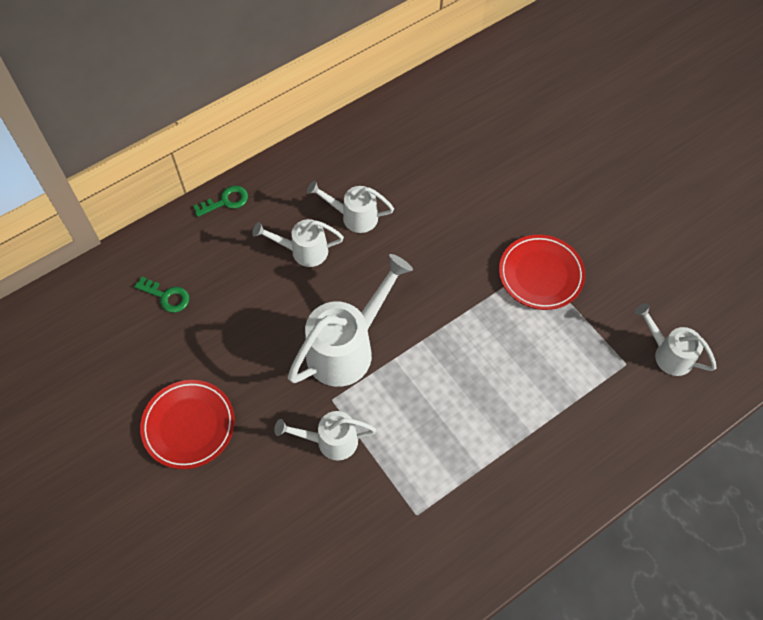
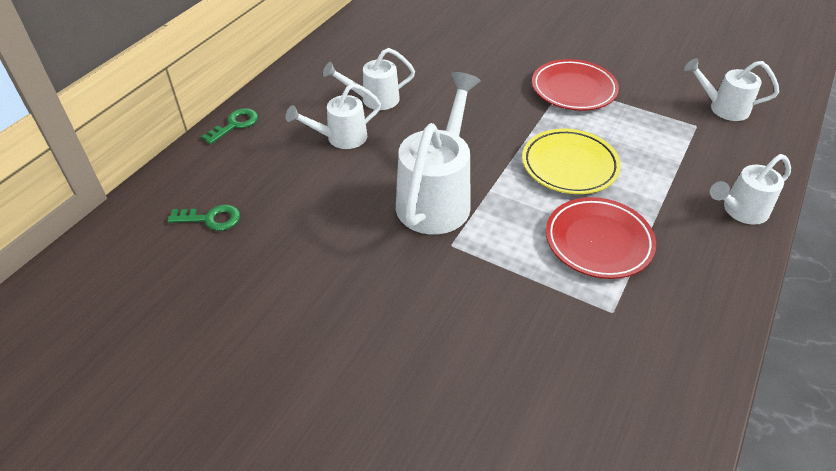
camera: 25 degrees left, 15 degrees down
red plate [140,380,235,469] -> red plate moved to [546,197,656,279]
white watering can [274,411,376,461] -> white watering can moved to [710,154,791,225]
none -> yellow plate [522,129,621,194]

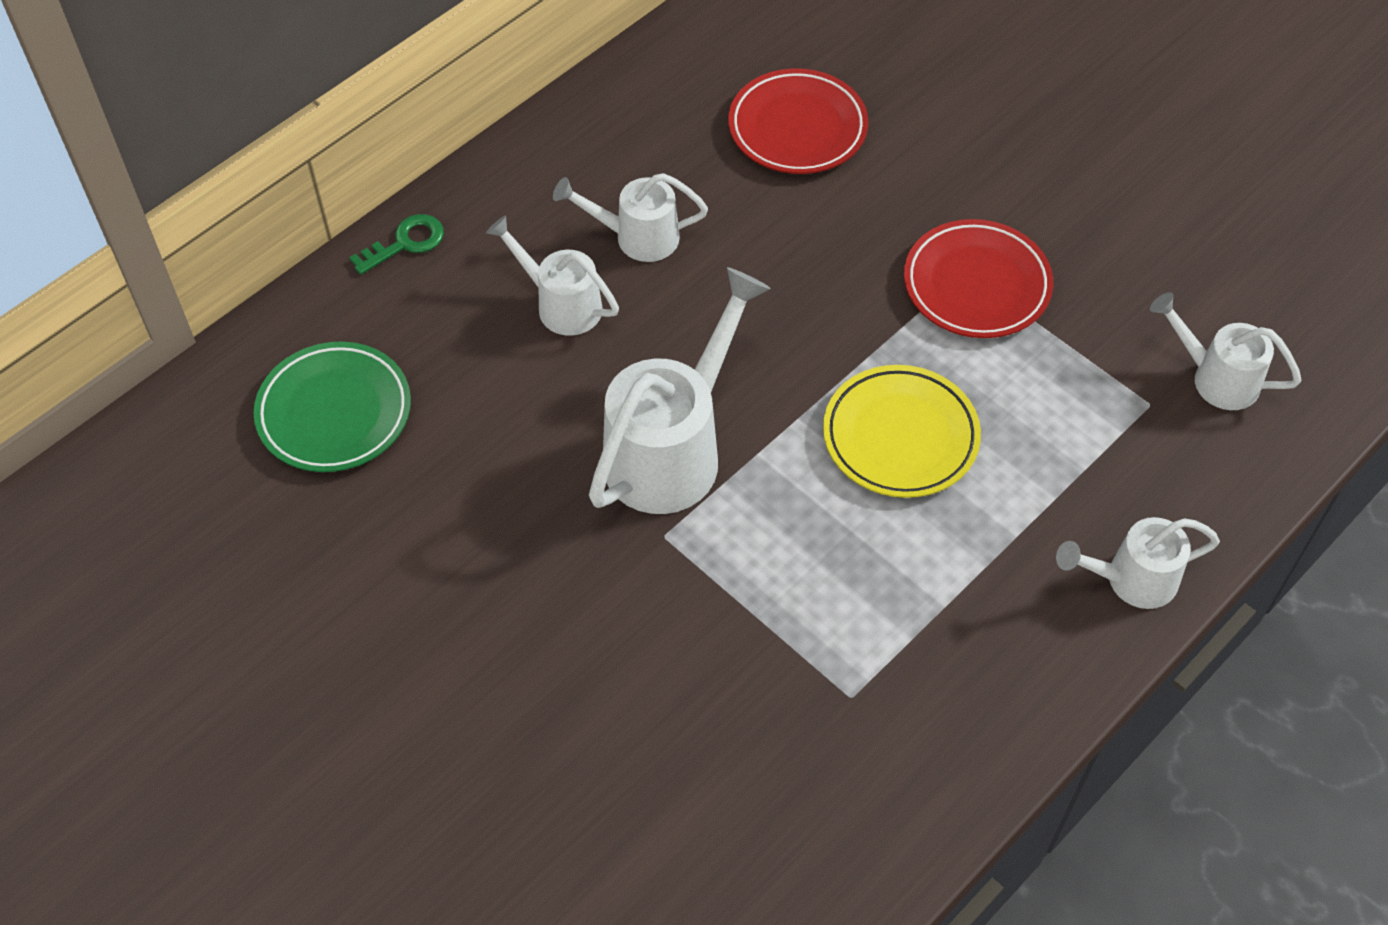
camera: 15 degrees right, 10 degrees up
green key [167,205,240,231] -> green plate [253,341,411,472]
white watering can [286,83,381,149] -> white watering can turned 45 degrees clockwise [486,215,619,336]
red plate [546,197,656,279] -> red plate moved to [728,68,868,174]

